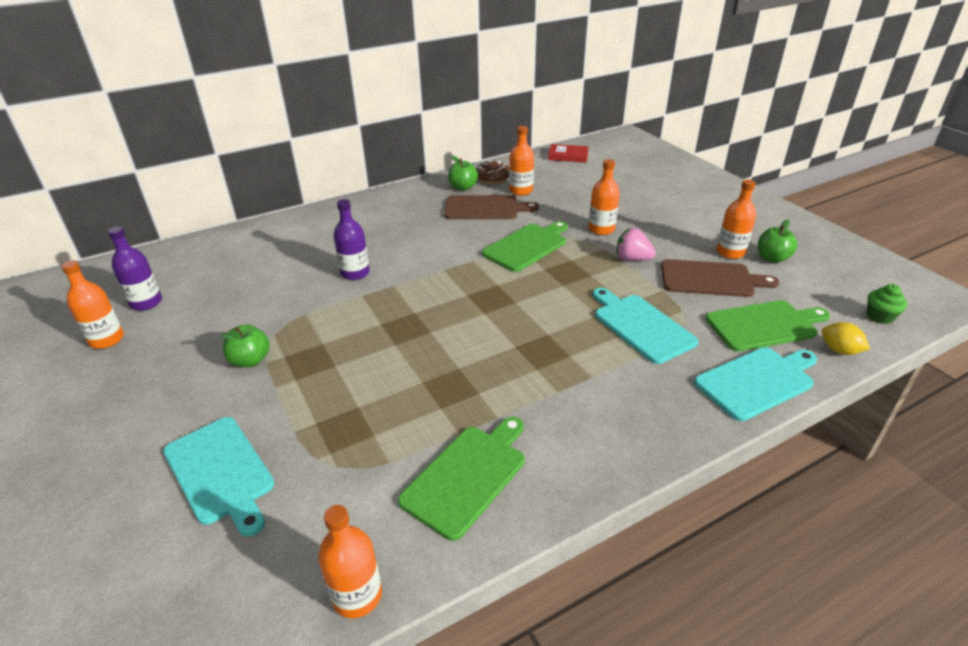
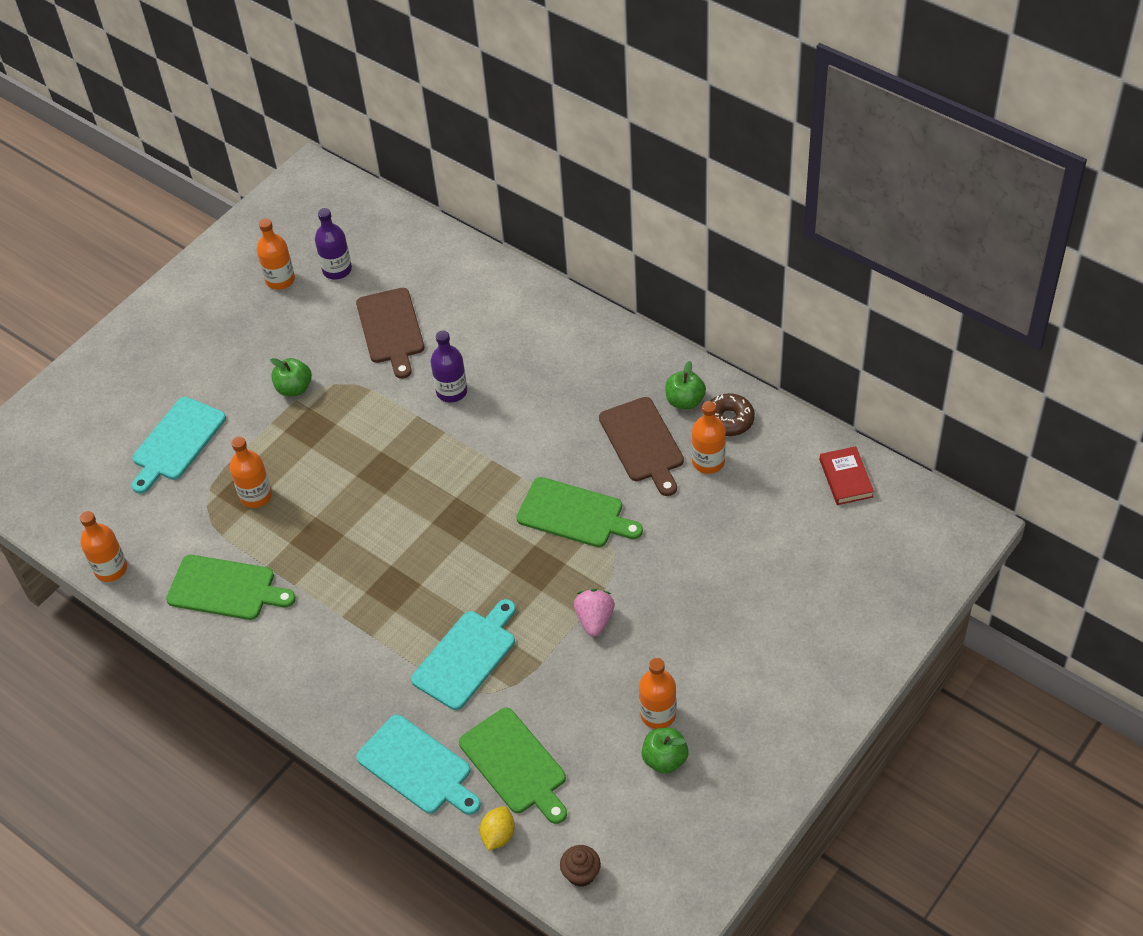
camera: 70 degrees right, 15 degrees up
orange bottle [589,159,620,235] -> orange bottle moved to [230,437,272,508]
brown cutting board [661,259,779,297] -> brown cutting board moved to [356,288,424,379]
green cupcake [867,284,907,324] -> brown cupcake [560,845,601,887]

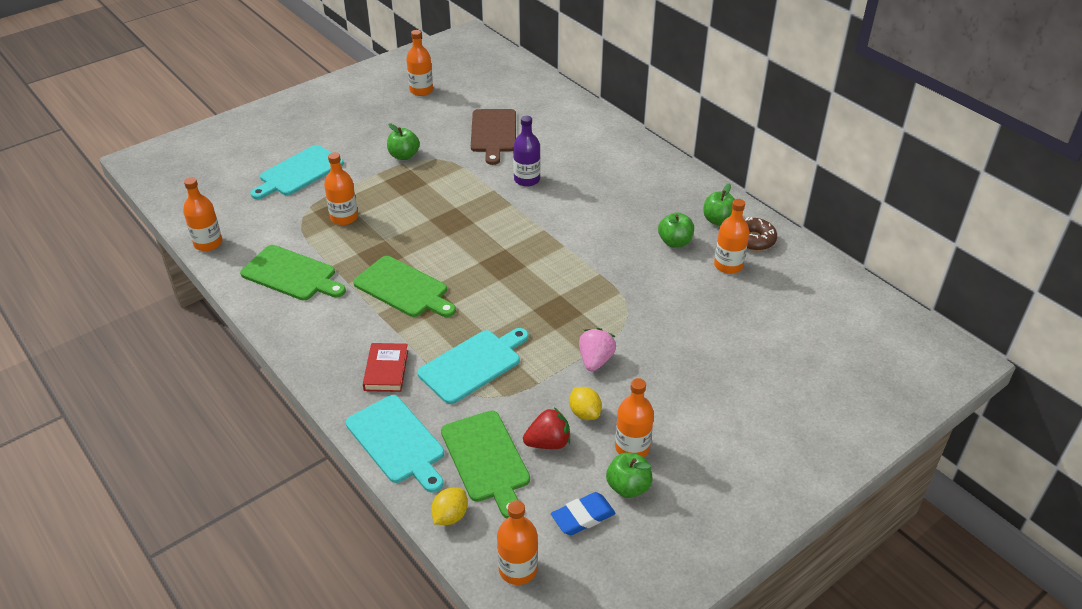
camera: 10 degrees right, 10 degrees down
purple bottle [315,208,352,280] -> none
green cutting board [517,477,643,547] -> green cutting board moved to [353,256,456,317]
brown cupcake [560,845,601,887] -> orange bottle [497,500,538,585]
brown cutting board [599,397,684,496] -> green apple [658,212,694,248]
red book [820,446,874,505] -> red book moved to [363,343,408,392]
none -> red strawberry [523,408,570,449]
none -> blue eraser [551,492,616,535]
none -> yellow lemon [569,387,602,420]

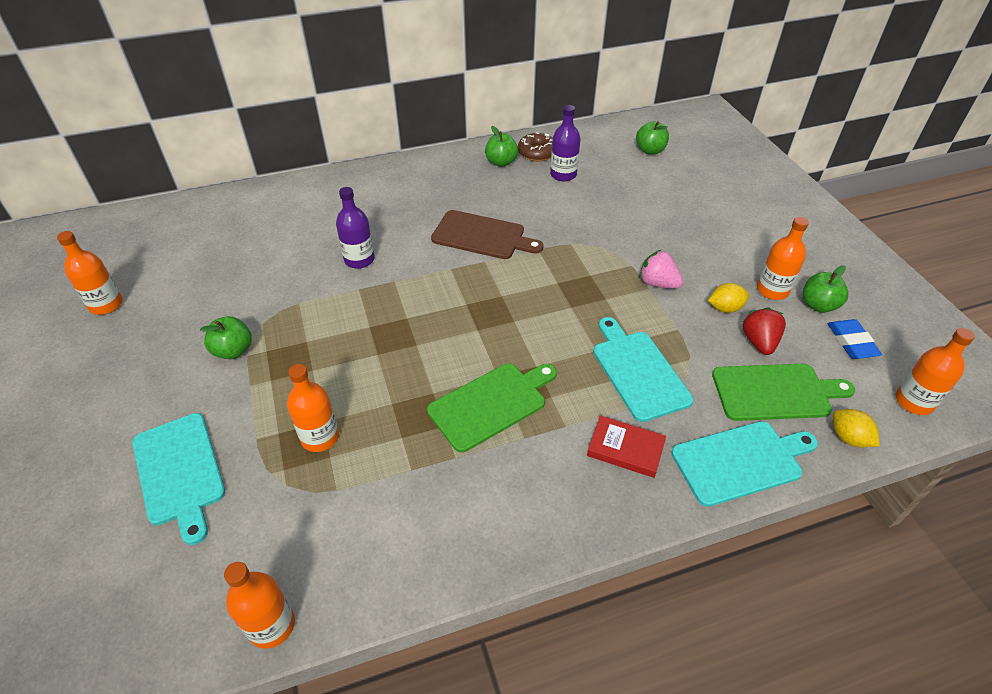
camera: 70 degrees left, 5 degrees up
green cutting board [240,245,346,300] -> none
brown cutting board [471,109,516,165] -> brown cutting board moved to [431,210,544,259]
green apple [658,212,694,248] -> green apple moved to [636,121,669,154]
orange bottle [714,199,749,274] -> purple bottle [550,105,581,182]

